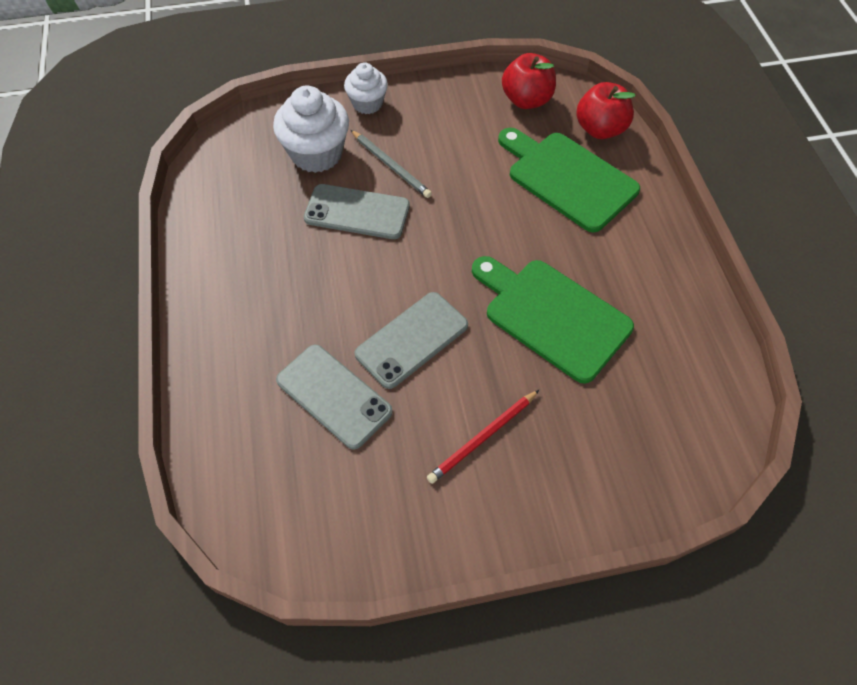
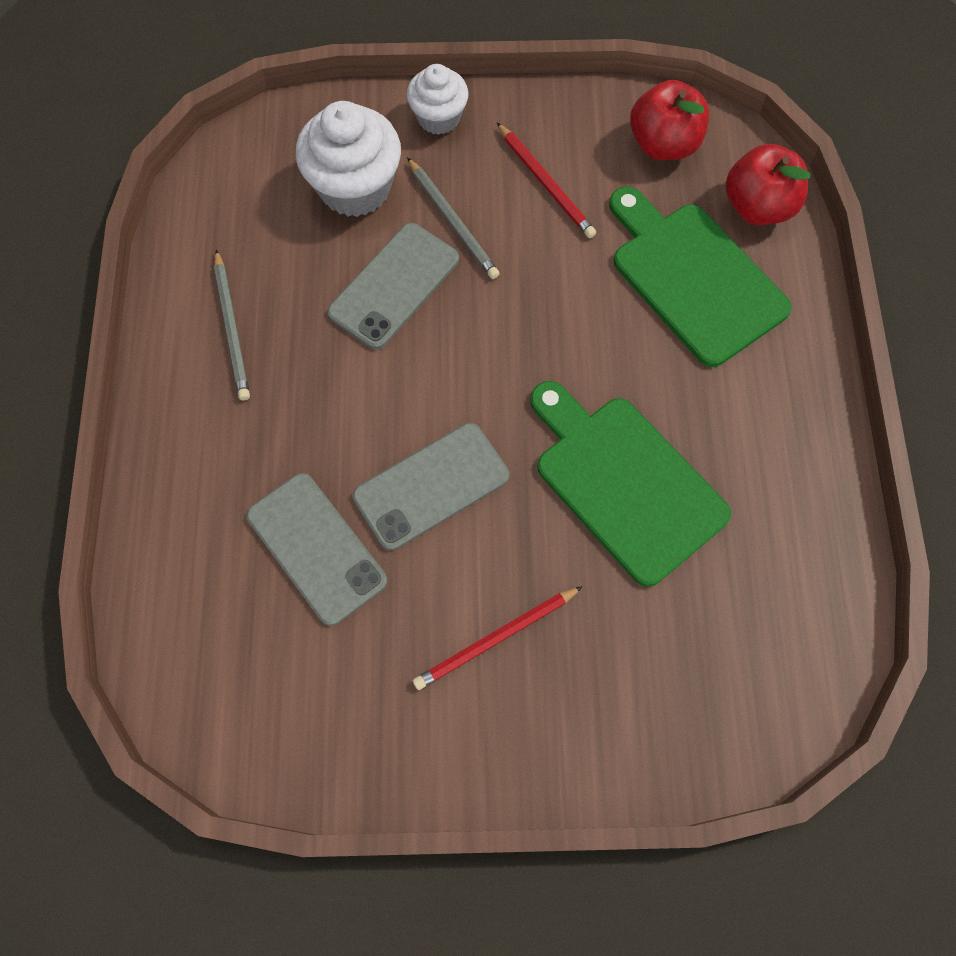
camera: 10 degrees right, 10 degrees up
grey phone [304,184,410,239] -> grey phone turned 75 degrees counterclockwise [327,223,459,350]
none -> grey pencil [214,249,250,400]
none -> red pencil [497,123,596,238]

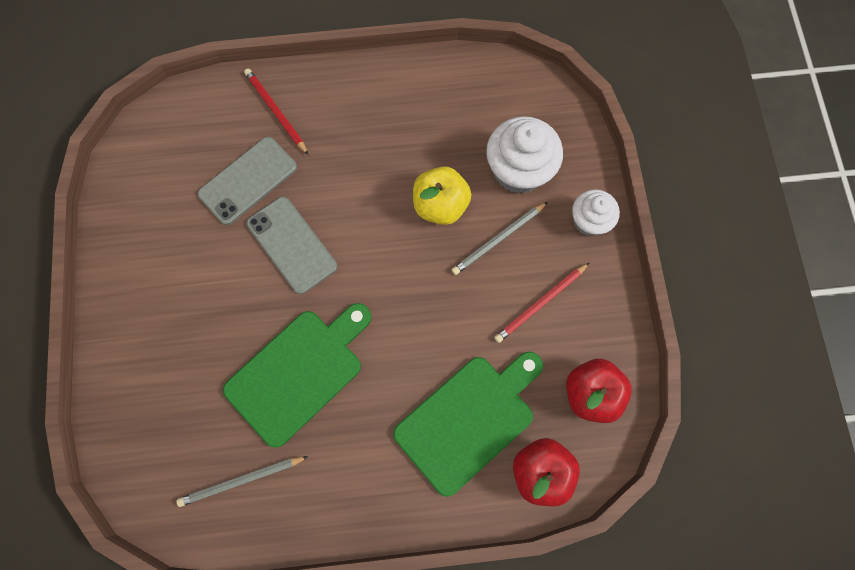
camera: 85 degrees right, 5 degrees up
grey pencil [214,249,250,400] -> grey pencil moved to [176,456,309,507]
grey phone [327,223,459,350] -> yellow apple [413,166,471,225]
red pencil [413,586,583,690] -> red pencil moved to [244,69,308,155]

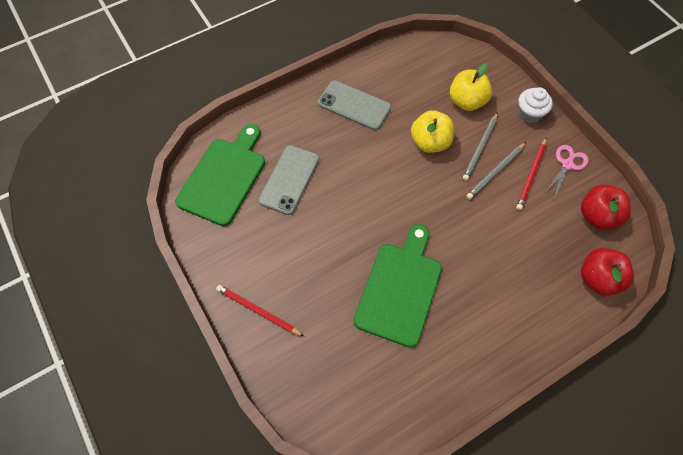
camera: 25 degrees left, 10 degrees down
grey pencil [176,456,309,507] -> grey pencil moved to [466,142,526,199]
red pencil [244,69,308,155] -> red pencil moved to [216,285,304,336]
grey phone [246,197,337,294] -> grey phone moved to [318,80,391,130]
green cutting board [393,352,543,497] -> green cutting board moved to [175,124,265,226]
white cupcake [486,116,563,194] -> yellow apple [450,63,492,111]
none -> pink scissors [544,145,588,198]

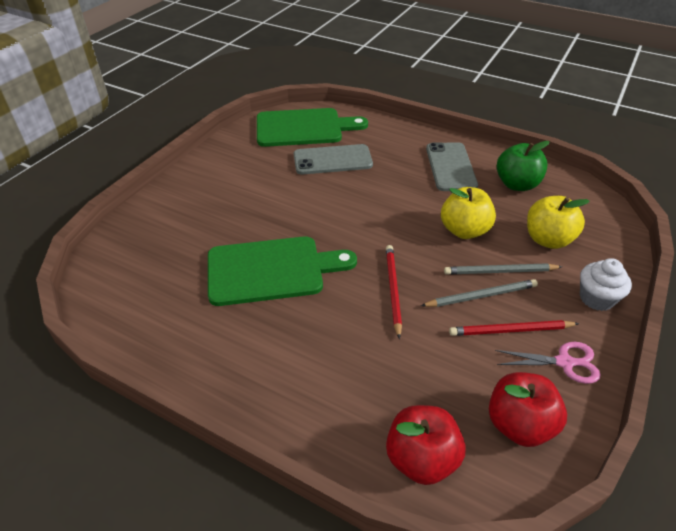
camera: 60 degrees right, 20 degrees down
red pencil [216,285,304,336] -> red pencil moved to [386,245,402,339]
grey pencil [466,142,526,199] -> grey pencil turned 150 degrees clockwise [421,279,538,307]
none -> green apple [497,141,550,191]

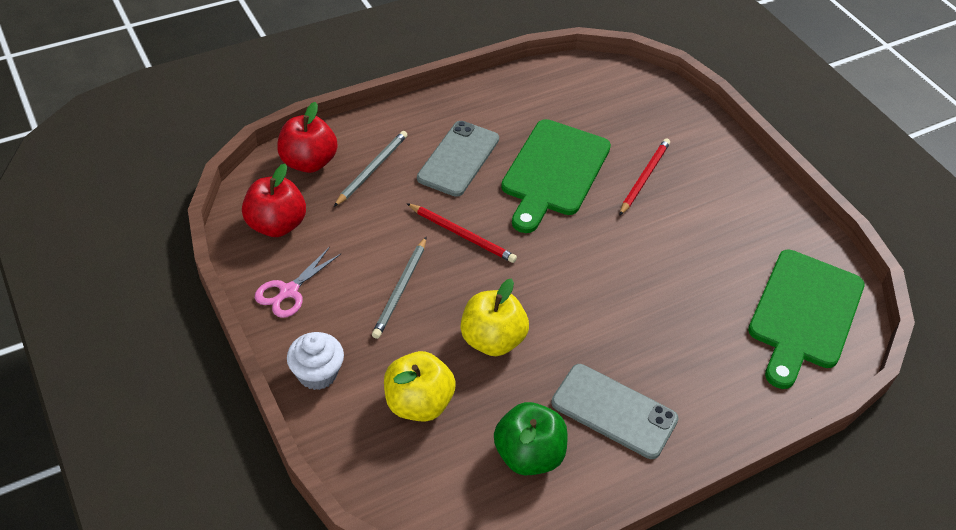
camera: 120 degrees right, 5 degrees up
grey phone [294,144,373,174] -> grey phone moved to [417,121,499,197]
grey pencil [444,263,562,274] -> grey pencil moved to [334,131,407,207]
red pencil [449,320,579,336] -> red pencil moved to [619,138,670,216]

